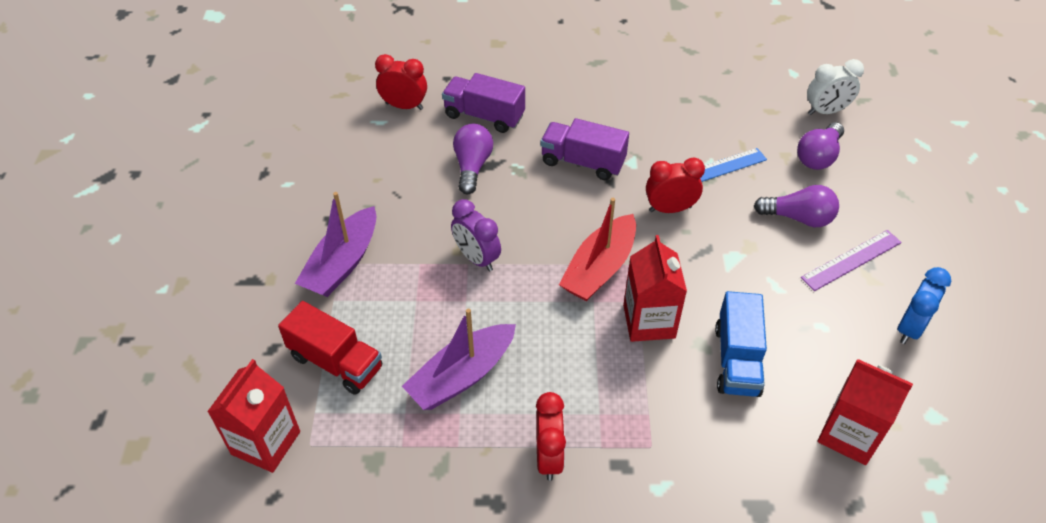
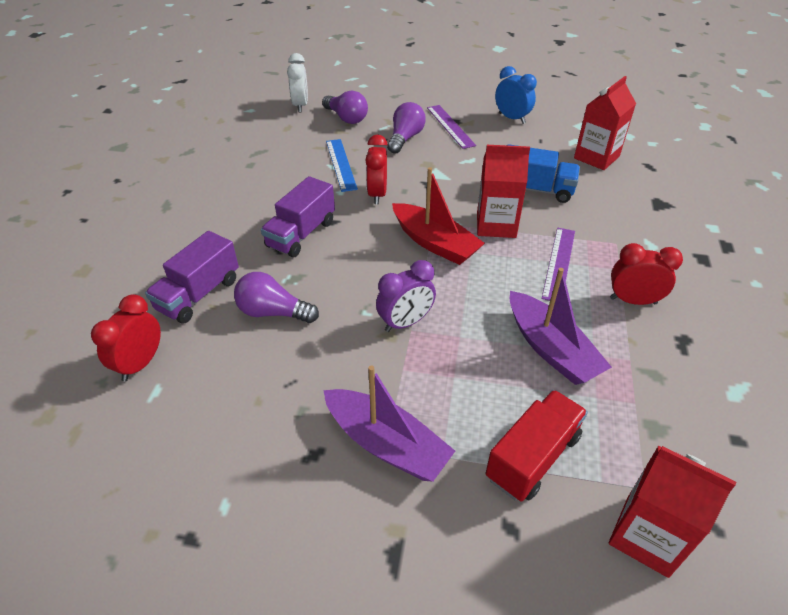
camera: 80 degrees left, 5 degrees down
none -> purple ruler [542,228,575,301]

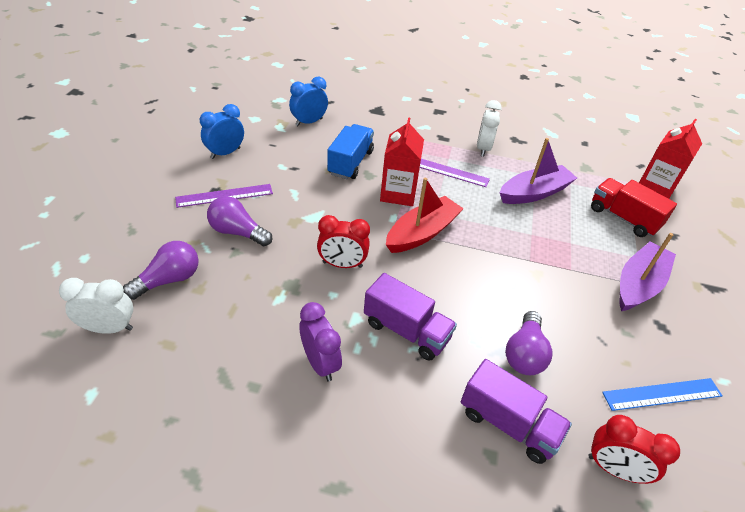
camera: 90 degrees left, 0 degrees up
blue ruler [326,139,358,192] -> blue ruler moved to [602,378,723,411]
purple clock [376,260,436,332] -> purple clock moved to [300,302,342,381]
red carton [574,76,636,170] -> blue clock [289,77,328,126]
red clock [610,243,683,305] -> white clock [477,100,502,157]

